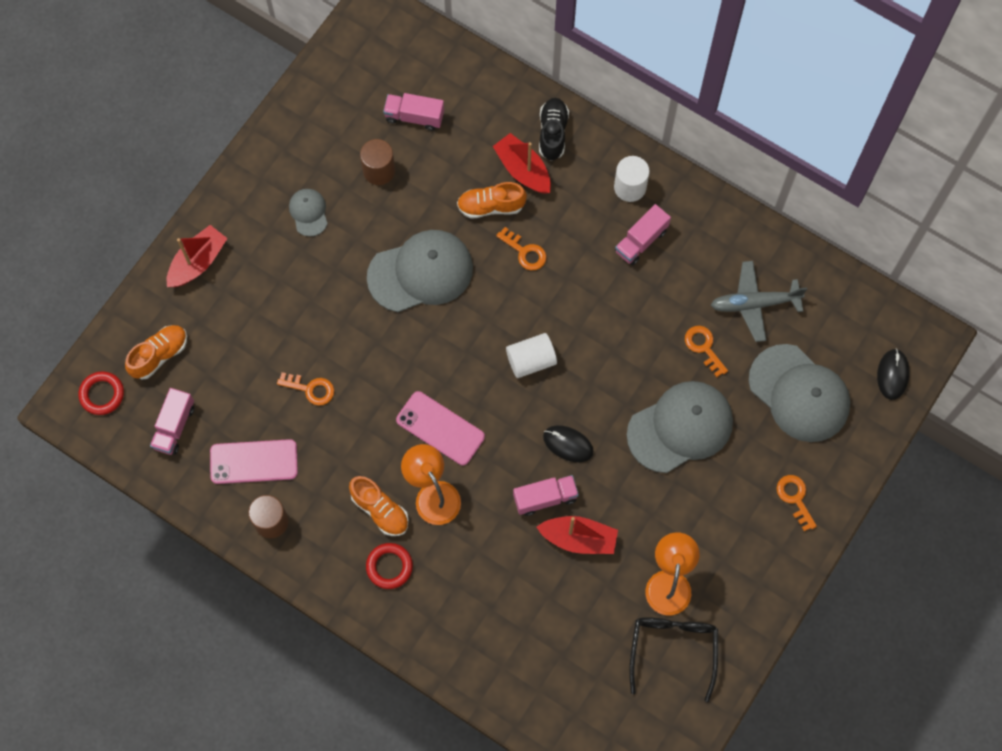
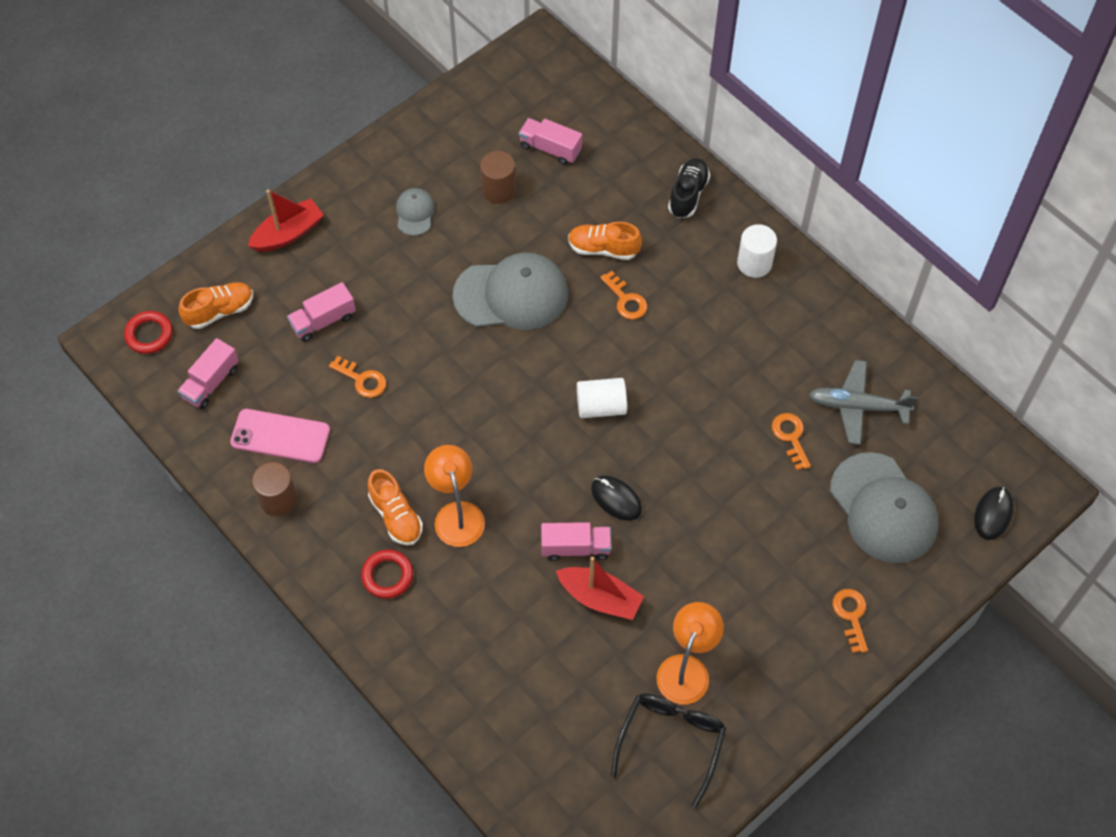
camera: 15 degrees right, 10 degrees down
pink phone [396,391,485,465] -> none
red boat [493,133,551,194] -> none
pink truck [615,204,671,265] -> pink truck moved to [287,282,356,342]
grey cap [627,381,733,473] -> none

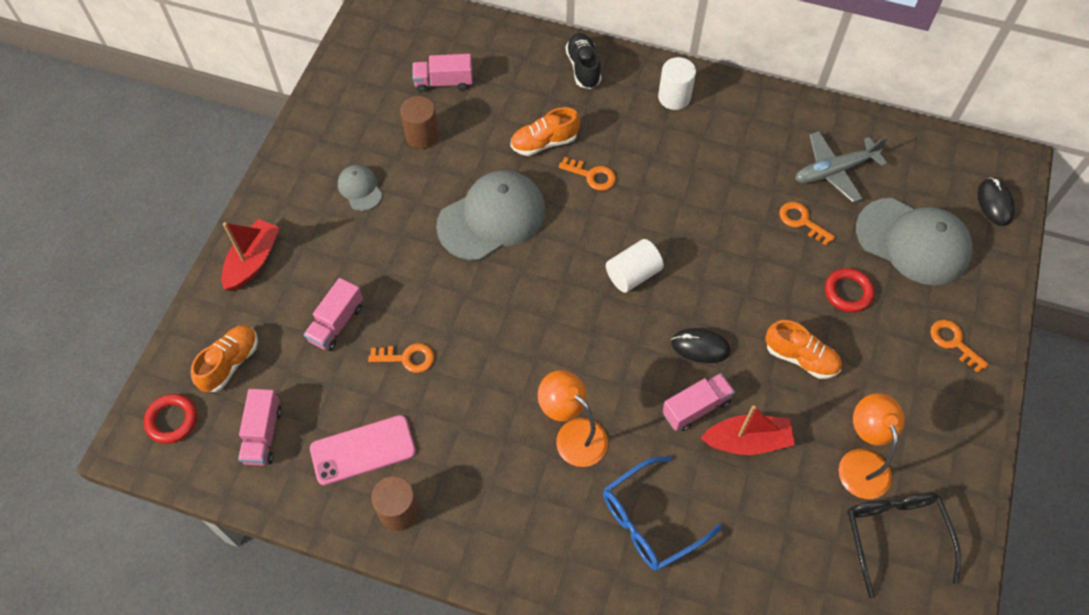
camera: 30 degrees left, 0 degrees up
red ring [361,550,413,599] -> red ring moved to [825,268,875,312]
orange shoe [368,469,423,546] -> orange shoe moved to [765,320,842,379]
none -> blue glasses [603,456,722,571]

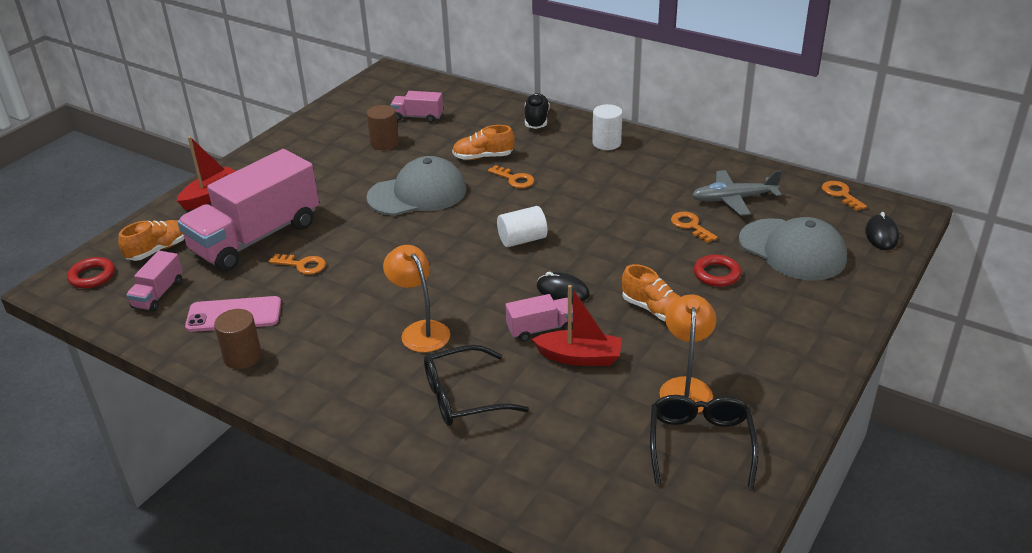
camera: 15 degrees right, 25 degrees down
pink truck [304,278,363,351] -> pink truck [177,149,319,271], size x2.26
grey cap [338,165,383,211] -> none
blue glasses [603,456,722,571] -> black glasses [424,345,529,426]
orange key [930,320,989,373] -> orange key moved to [822,181,867,211]

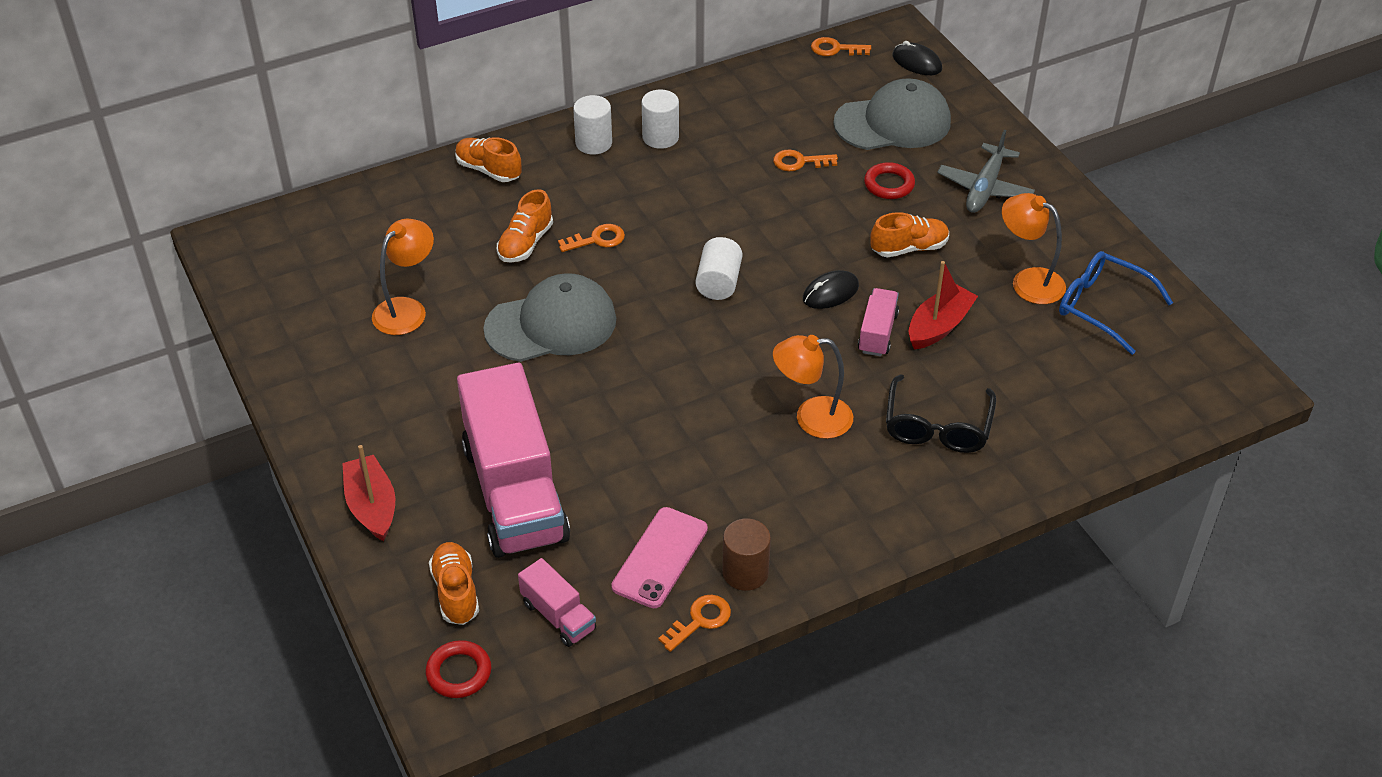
camera: 60 degrees left, 10 degrees up
orange key [269,254,326,275] -> orange key moved to [658,595,731,652]
grey cap [366,156,466,216] -> grey cap turned 60 degrees clockwise [483,273,616,362]
brown cylinder [367,105,399,150] -> orange lamp [372,218,434,335]
pink truck [391,91,443,123] -> none
black shoe [525,93,550,129] -> orange shoe [455,137,521,182]
black glasses [650,395,758,488] -> blue glasses [1059,251,1173,355]
grey plane [692,170,782,216] -> grey plane moved to [937,130,1035,213]
none -> white cylinder [642,90,679,149]

